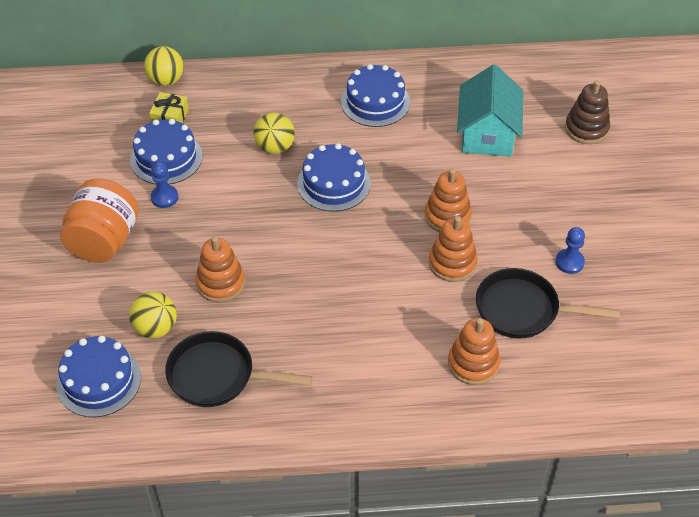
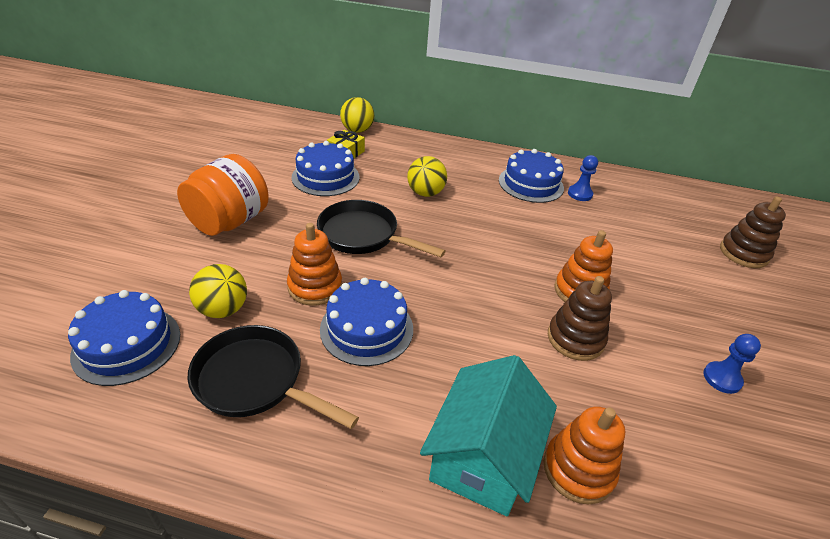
camera: 15 degrees right, 10 degrees down
blue pawn [150,162,178,208] -> blue pawn moved to [568,155,598,201]
blue cake [297,143,371,212] -> blue cake moved to [320,278,413,366]
orange stacking toy [429,216,478,282] -> brown stacking toy [548,276,612,361]
turquoise house [457,65,523,157] -> turquoise house moved to [420,355,557,516]
black pan [476,268,620,339] -> black pan moved to [317,200,446,257]

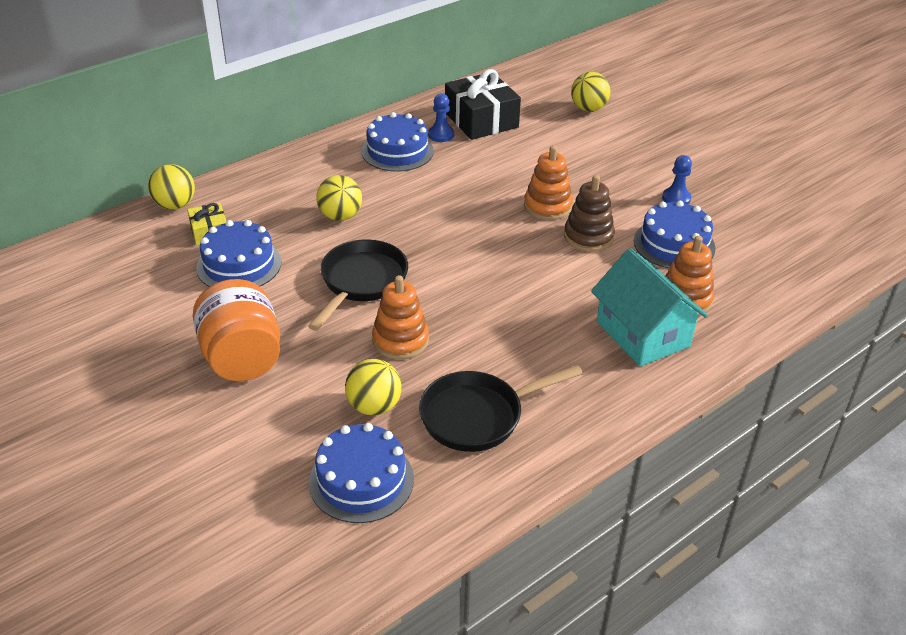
camera: 50 degrees left, 0 degrees up
black pan [317,200,446,257] -> black pan turned 135 degrees clockwise [308,239,408,331]
blue cake [320,278,413,366] -> blue cake moved to [634,201,716,269]
brown stacking toy [720,196,786,268] -> yellow ball [571,72,610,112]
none -> black gift [445,69,521,140]

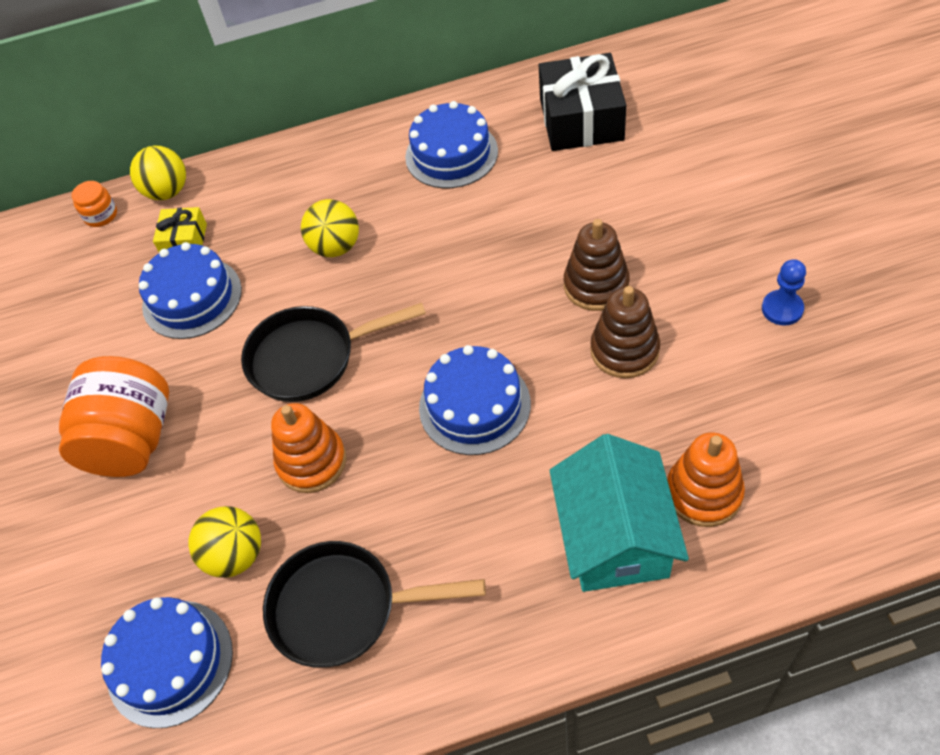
camera: 30 degrees right, 15 degrees up
black pan [308,239,408,331] -> black pan turned 150 degrees counterclockwise [241,303,426,402]
blue pawn [428,93,454,142] -> none
orange stacking toy [524,145,573,220] -> brown stacking toy [564,219,630,311]
yellow ball [571,72,610,112] -> none
blue cake [634,201,716,269] -> blue cake moved to [419,345,531,455]
none -> orange jar [72,181,117,227]

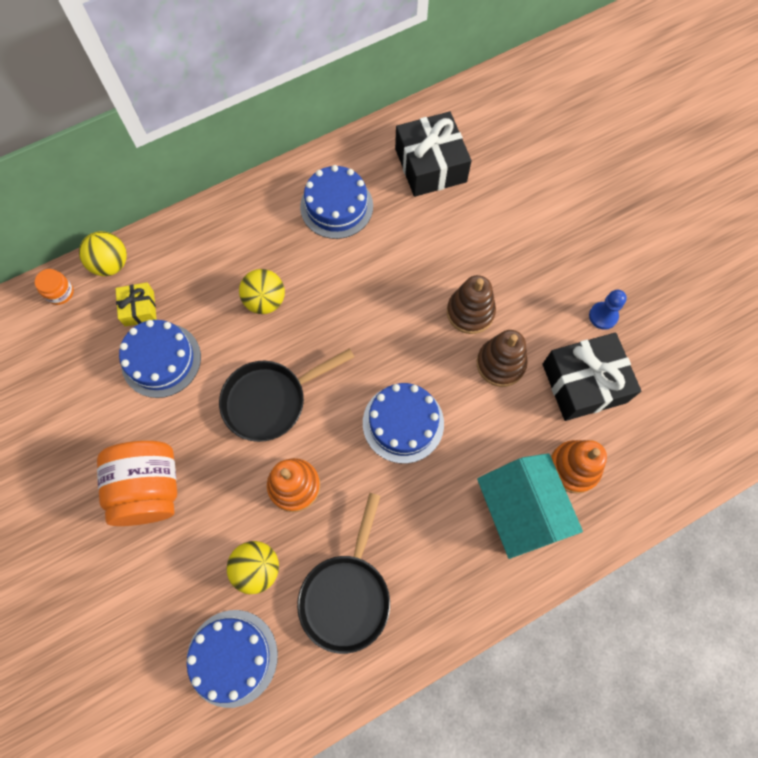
camera: 20 degrees left, 15 degrees up
black pan [263,541,486,668] -> black pan turned 60 degrees counterclockwise [297,493,390,654]
none -> black gift [543,332,641,421]

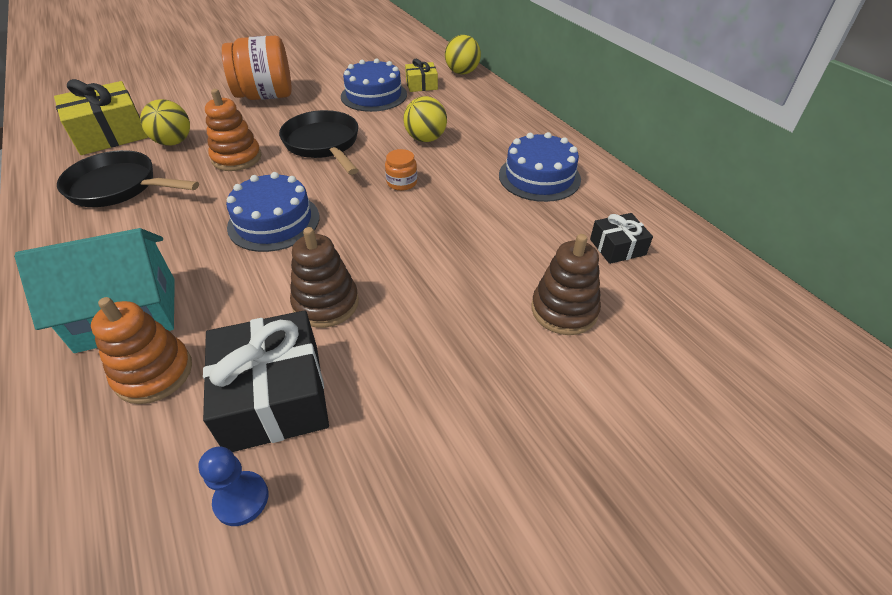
camera: 90 degrees right, 25 degrees down
orange jar [35,269,74,305] -> orange jar moved to [385,149,417,191]
blue cake [187,610,278,708] -> yellow gift [54,79,148,155]
black gift [395,111,471,197] -> black gift [590,213,653,264], size x0.52
brown stacking toy [447,275,496,334] -> brown stacking toy moved to [531,234,601,335]
blue pawn [589,290,627,330] -> blue pawn moved to [198,446,268,526]

